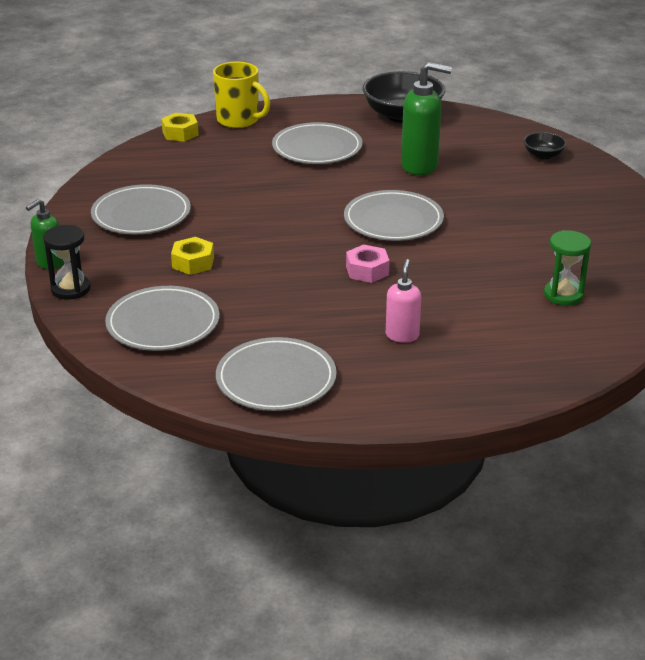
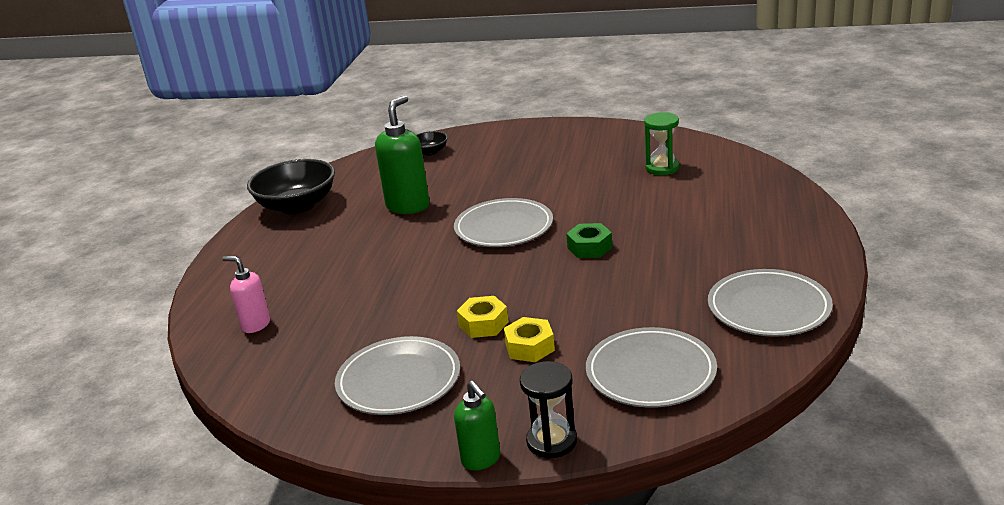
camera: 70 degrees left, 5 degrees down
yellow nut [162,113,199,142] -> yellow nut moved to [457,296,509,338]
yellow mug [213,62,270,128] -> none
grey plate [272,122,363,164] -> none
pink nut [346,244,390,283] -> green nut [566,223,612,258]
pink soap dispenser [386,259,421,343] -> pink soap dispenser moved to [222,256,270,333]

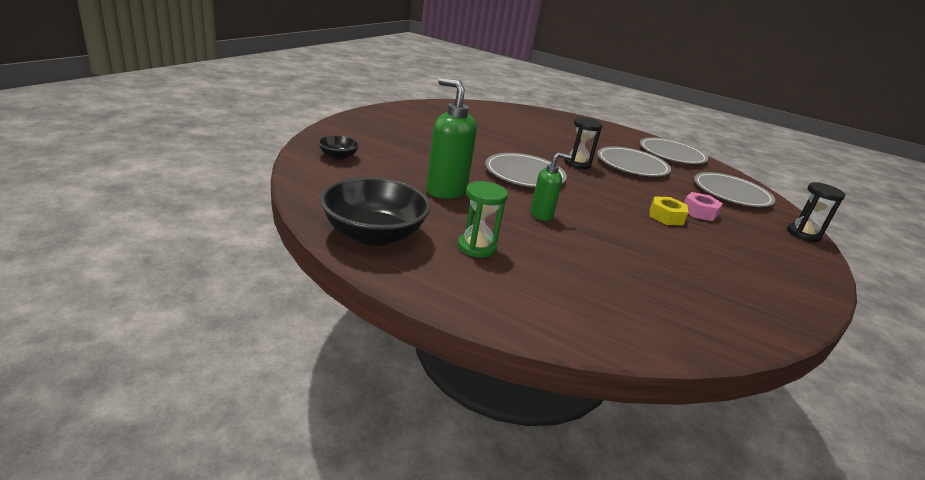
camera: 80 degrees left, 0 degrees up
pink soap dispenser [222,256,270,333] -> none
grey plate [335,336,460,415] -> grey plate moved to [597,146,671,177]
green soap dispenser [454,381,500,470] -> green soap dispenser moved to [530,153,572,221]
yellow nut [504,317,555,362] -> pink nut [684,192,723,221]
green nut [566,223,612,258] -> black hourglass [564,117,603,169]
green hourglass [644,112,679,175] -> green hourglass moved to [458,181,508,258]

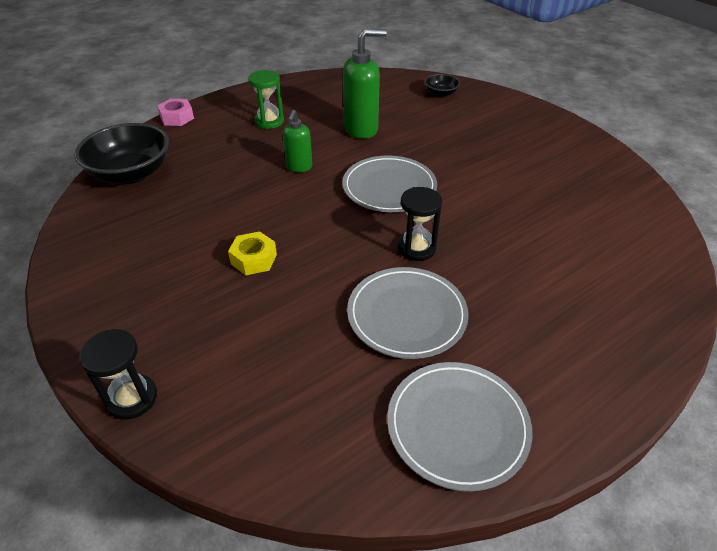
camera: 120 degrees right, 15 degrees up
black bowl [320,177,431,246] -> black bowl moved to [75,123,169,184]
pink nut [684,192,723,221] -> pink nut moved to [157,99,194,126]
grey plate [694,172,775,207] -> none

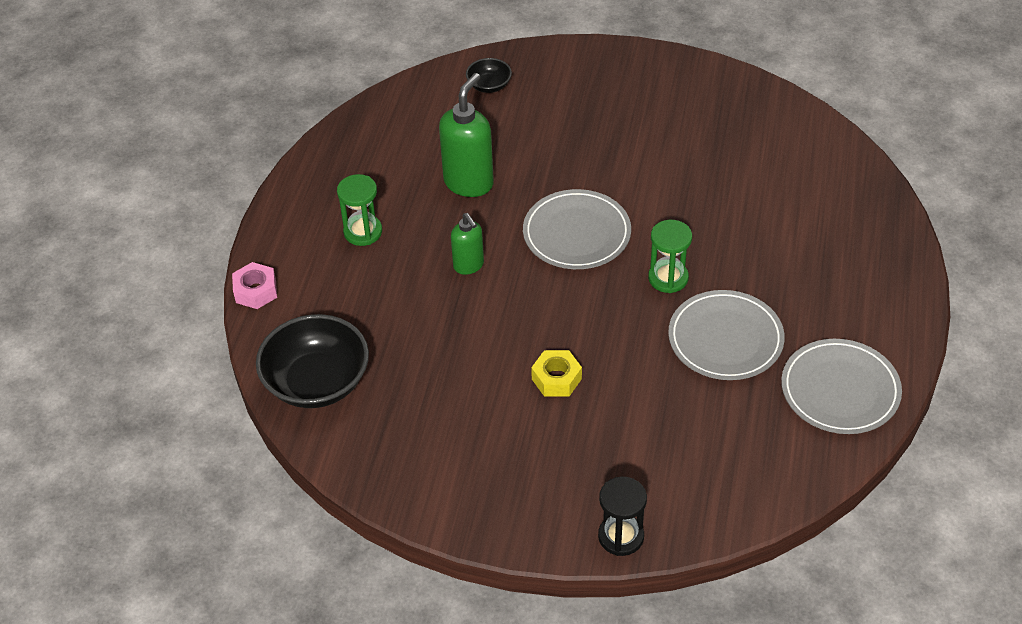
camera: 40 degrees left, 5 degrees up
black hourglass [398,187,442,261] -> green hourglass [648,220,692,293]

